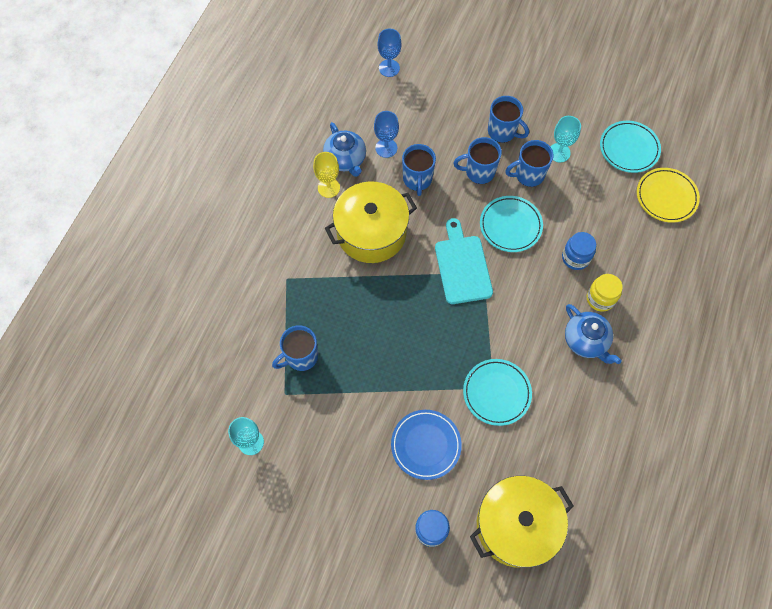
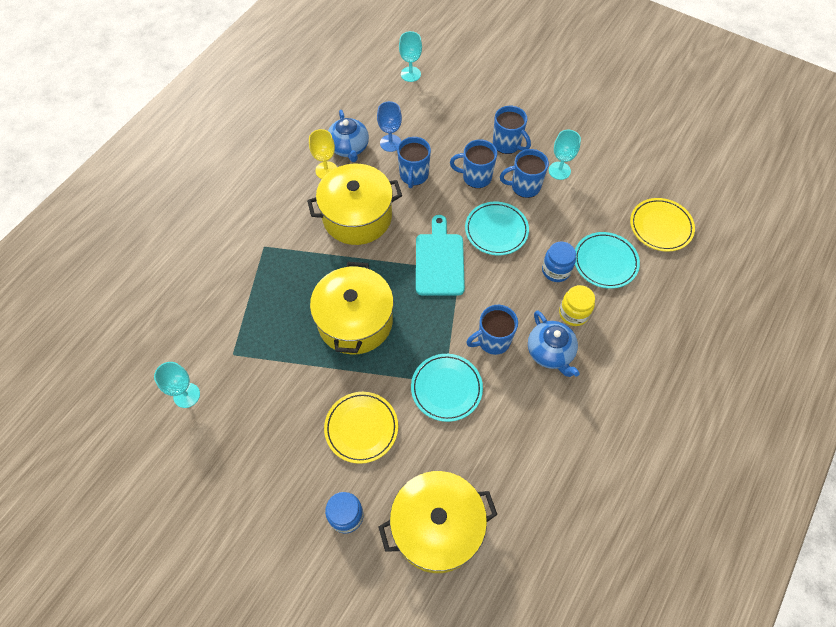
camera: 10 degrees right, 5 degrees down
blue mug [272,325,318,371] -> blue mug moved to [466,305,518,355]
blue goblet [378,29,401,77] -> turquoise goblet [399,31,422,82]
blue plate [391,410,462,480] -> yellow plate [324,392,398,464]
turquoise plate [600,121,661,173] -> turquoise plate moved to [575,232,640,289]
none -> yellow pot [310,262,394,354]

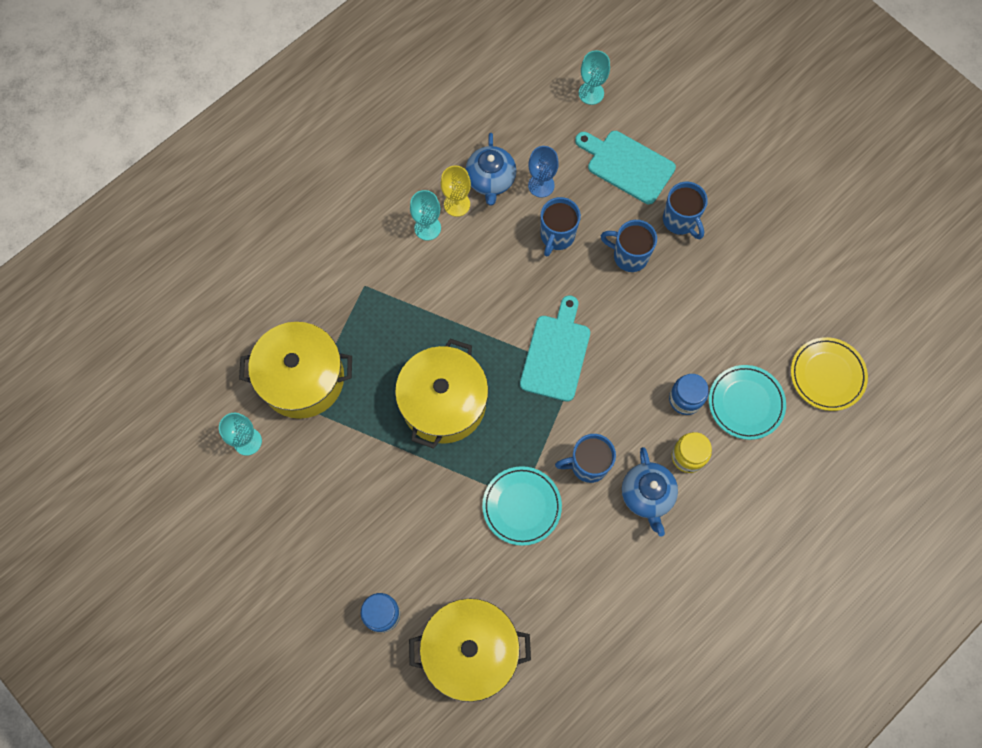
camera: 15 degrees right, 10 degrees up
yellow pot [307,164,402,245] -> yellow pot moved to [239,322,352,419]
yellow plate [324,392,398,464] -> none
turquoise plate [465,202,529,255] -> none
blue mug [500,149,549,198] -> none
turquoise goblet [549,130,581,180] -> turquoise goblet moved to [410,190,441,241]
none -> turquoise cutting board [575,131,676,204]

